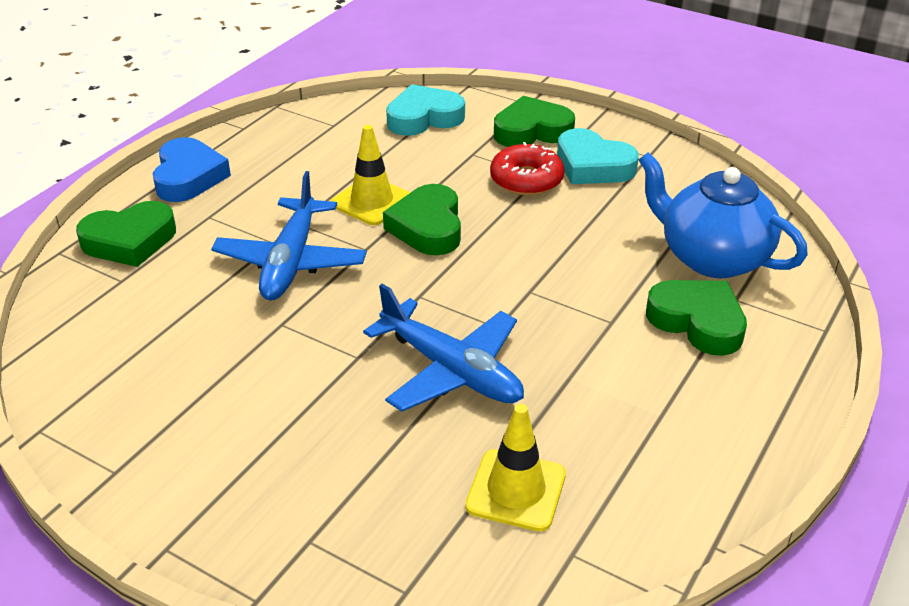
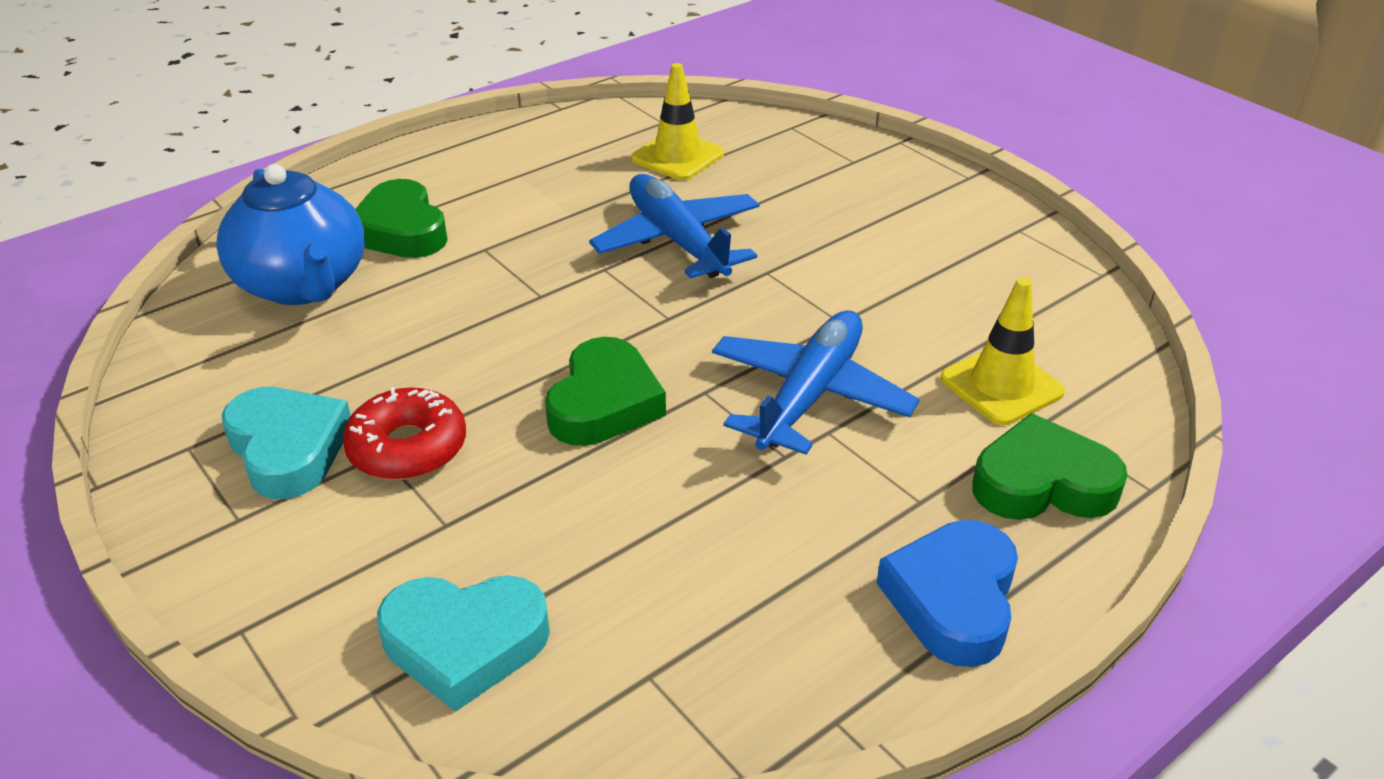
camera: 160 degrees left, 0 degrees up
yellow traffic cone [331,125,410,225] -> yellow traffic cone moved to [940,278,1065,425]
green heart [494,96,575,147] -> none

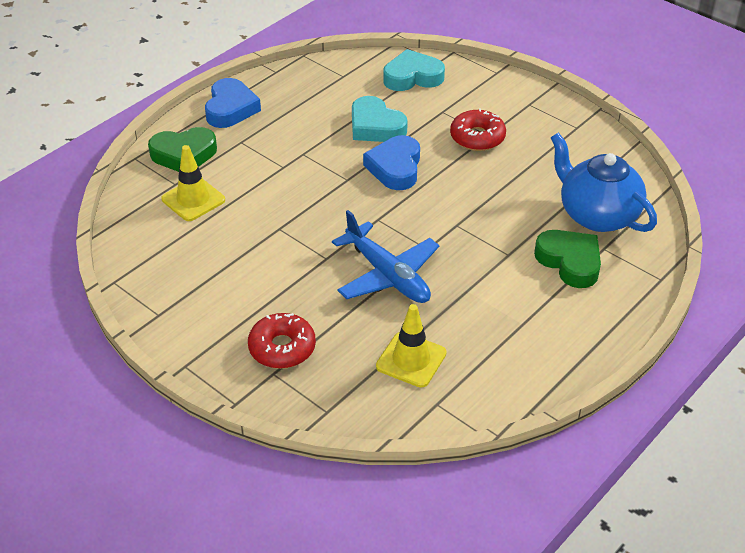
camera: 170 degrees right, 5 degrees up
turquoise heart [222,387,351,499] -> turquoise heart moved to [352,96,408,142]
green heart [545,337,666,446] -> blue heart [363,135,420,190]
blue plane [712,310,920,455] -> none
none -> red donut [248,313,316,369]

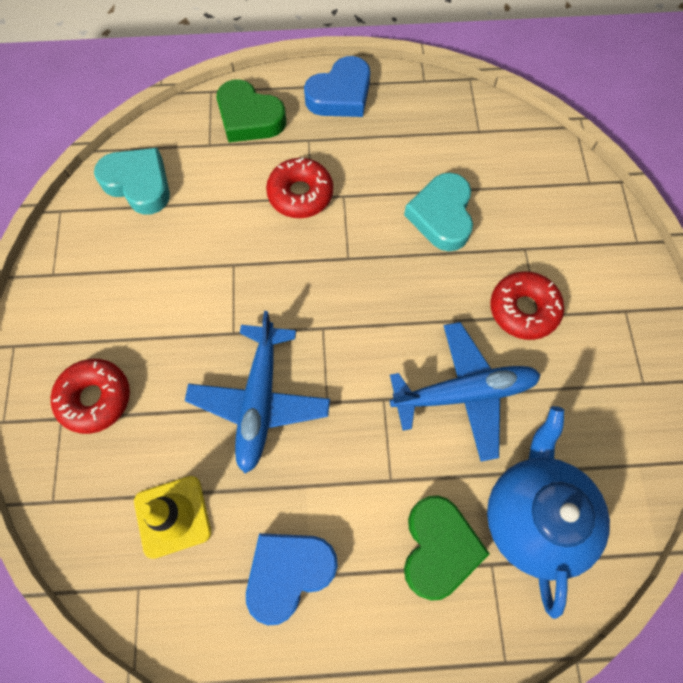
camera: 45 degrees right, 25 degrees up
yellow traffic cone [161,145,225,221] -> none
blue heart [363,135,420,190] -> blue heart moved to [246,533,338,625]
turquoise heart [383,49,445,91] -> turquoise heart moved to [94,148,170,215]
none -> red donut [266,158,333,218]
none -> blue plane [390,322,541,462]

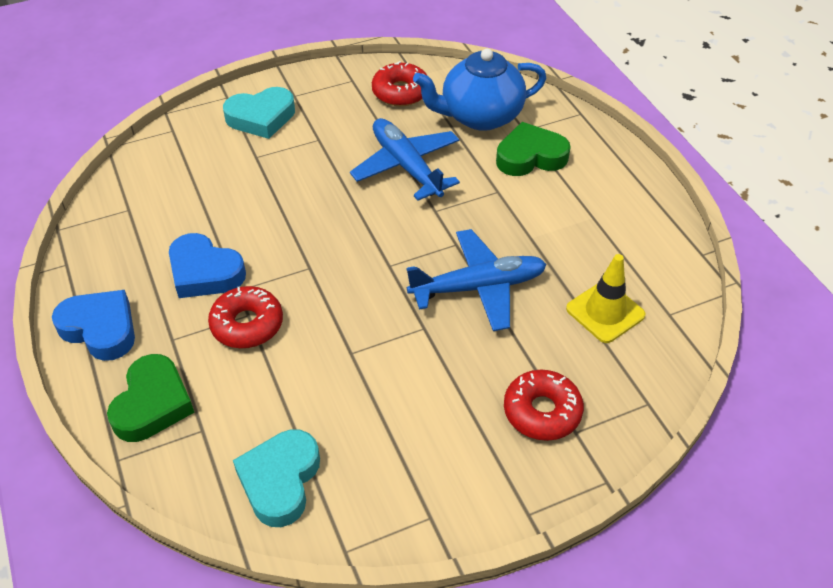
camera: 110 degrees left, 20 degrees down
blue heart [246,533,338,625] -> blue heart moved to [169,233,246,298]
turquoise heart [404,172,473,251] -> turquoise heart moved to [223,87,295,139]
red donut [490,271,564,340] -> red donut moved to [372,61,427,106]

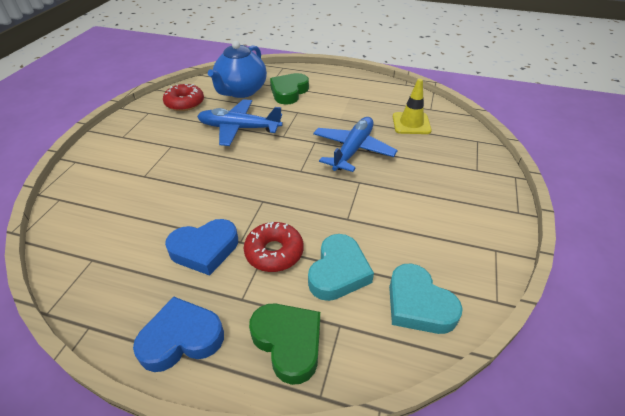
camera: 50 degrees left, 5 degrees down
turquoise heart [223,87,295,139] -> turquoise heart moved to [308,234,374,301]
red donut [504,370,584,441] -> none

